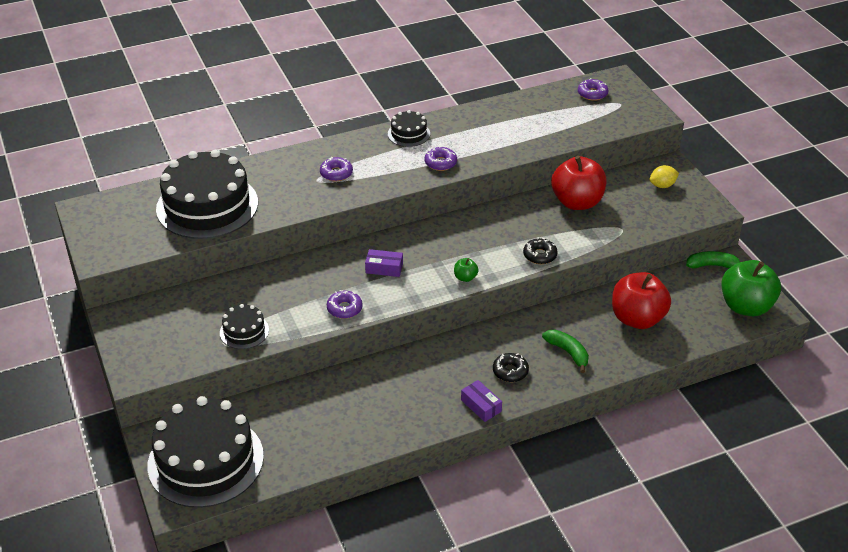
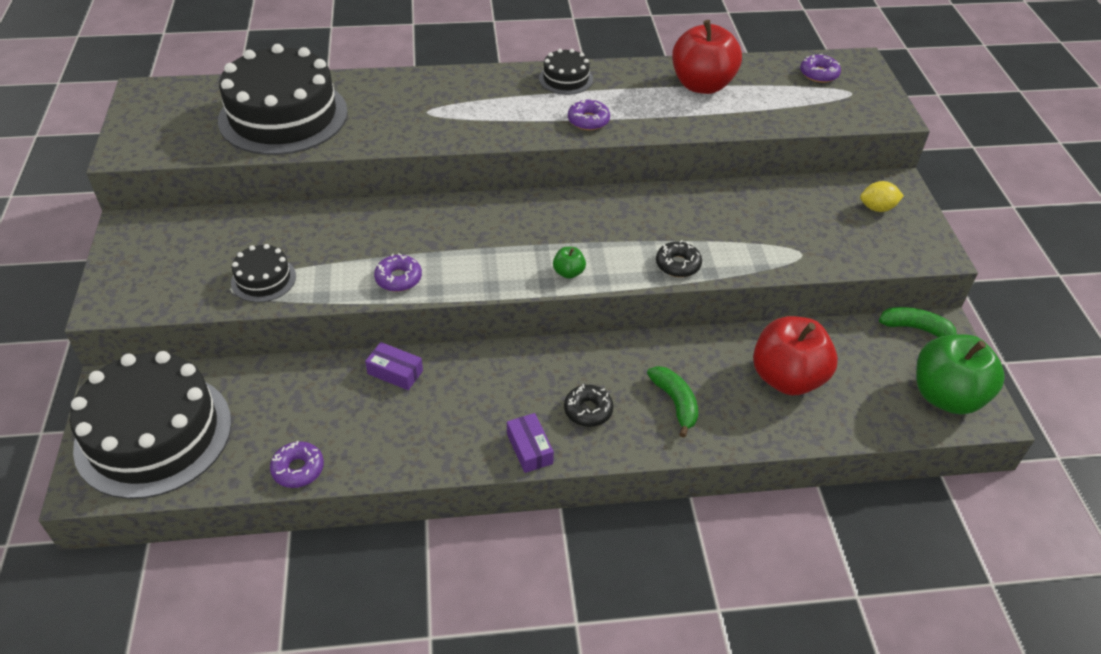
camera: 15 degrees right, 5 degrees up
purple donut [320,157,353,182] -> purple donut moved to [270,441,324,488]
purple box [365,249,403,277] -> purple box moved to [365,342,423,390]
red apple [551,156,606,210] -> red apple moved to [672,20,742,94]

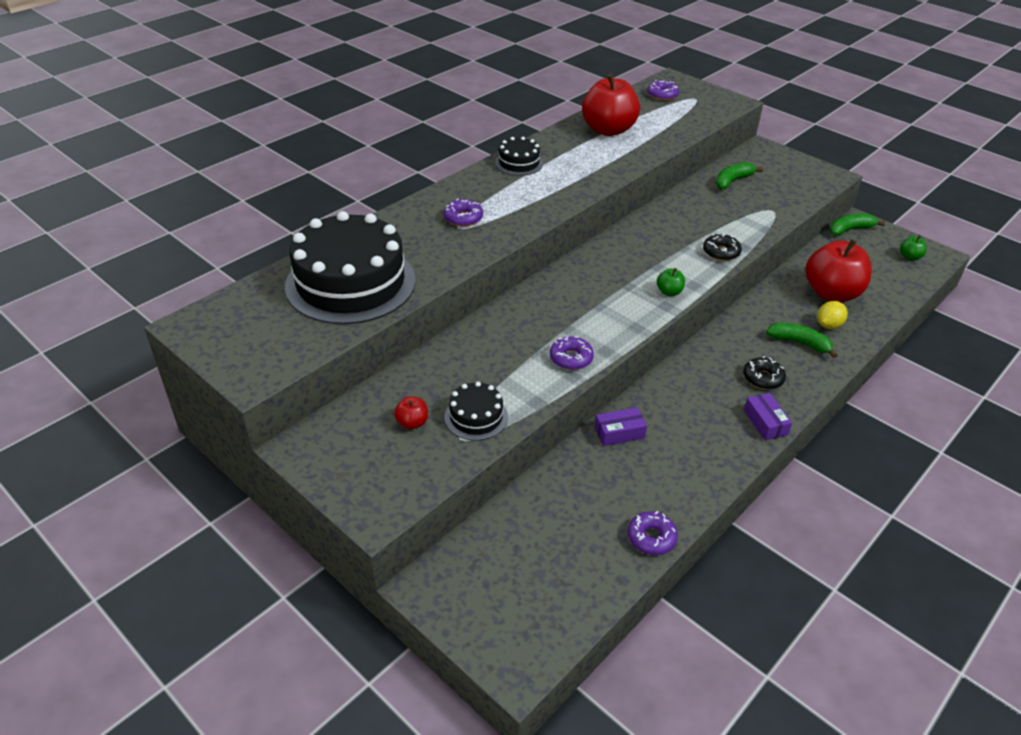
camera: 40 degrees left, 5 degrees down
black cake [70,351,232,499] -> none
purple box [507,413,554,473] -> purple box turned 45 degrees clockwise [744,393,792,440]
purple donut [568,99,610,130] -> purple donut moved to [444,199,483,227]
yellow lemon [860,181,904,212] -> yellow lemon moved to [817,301,848,329]
green apple [916,334,1005,415] -> green apple [900,236,927,260], size x0.42
none -> red apple [394,396,428,429]
none -> green banana [716,162,763,190]

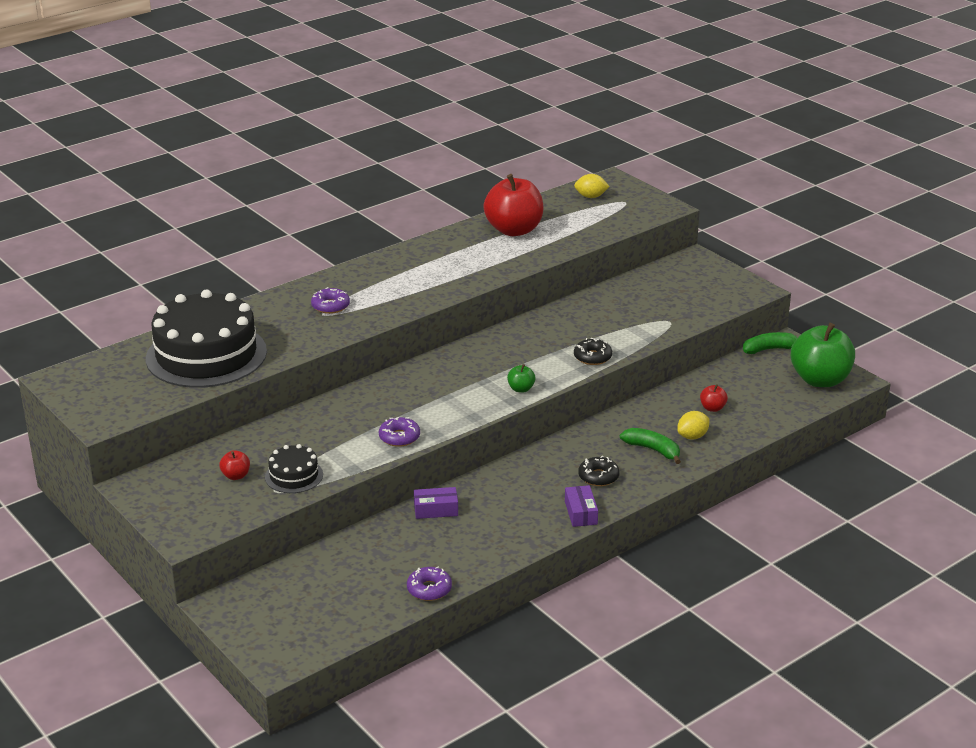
camera: 10 degrees right, 10 degrees down
black cake [495,137,543,176] -> none
purple donut [647,80,679,101] -> yellow lemon [574,174,610,198]
green banana [716,162,763,190] -> none
red apple [806,239,872,302] -> red apple [700,384,728,412], size x0.42
green apple [900,236,927,260] -> green apple [791,323,855,387], size x2.38

